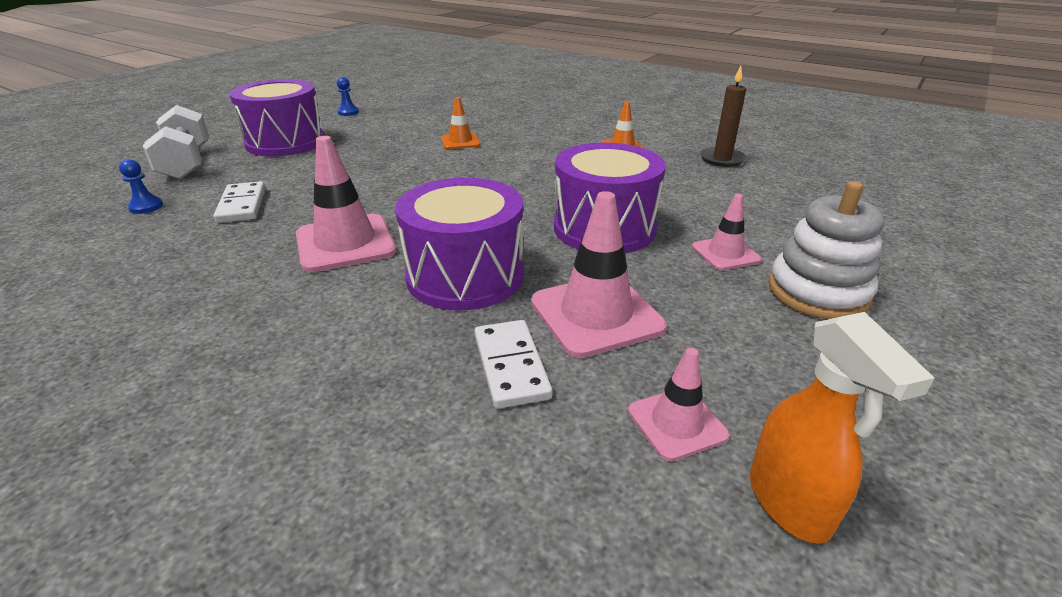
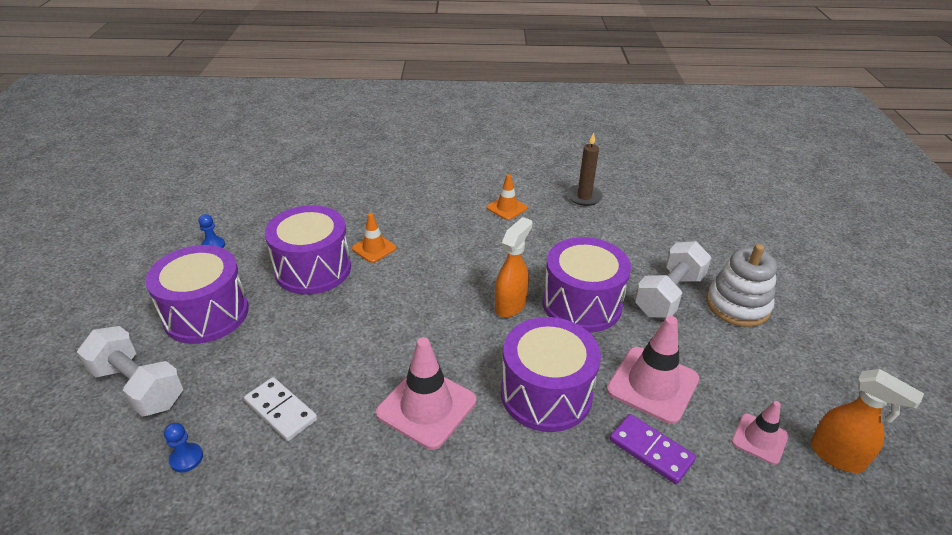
camera: 35 degrees left, 5 degrees up
white domino [474,320,553,409] -> purple domino [610,414,696,484]
pink traffic cone [692,194,762,270] -> white dumbbell [635,241,712,318]
none -> purple drum [265,205,351,295]
none -> orange spray bottle [495,217,533,318]

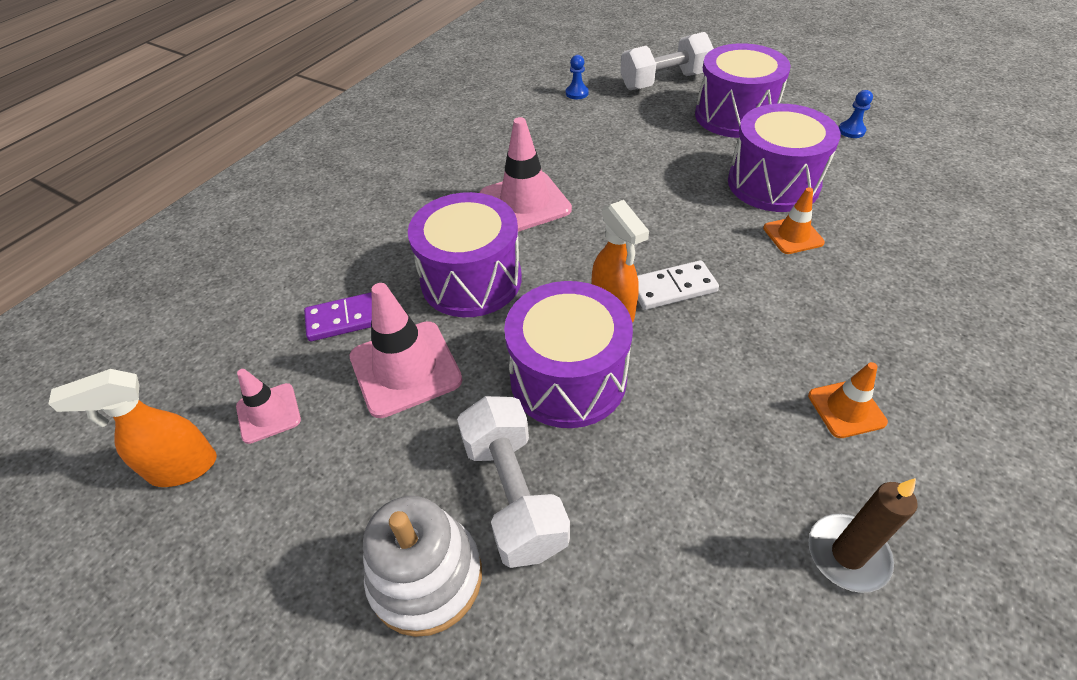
camera: 125 degrees right, 10 degrees up
white domino [244,377,317,441] -> white domino moved to [638,260,719,310]

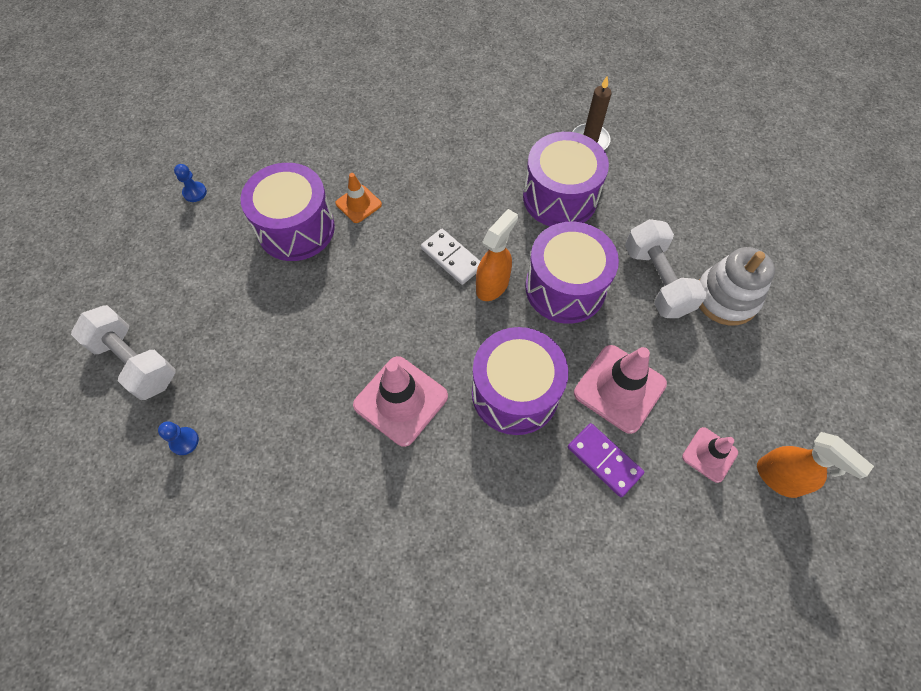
camera: 120 degrees left, 15 degrees up
white dumbbell [457,396,570,568] -> white dumbbell turned 60 degrees counterclockwise [625,219,707,318]
purple drum [695,43,791,138] -> purple drum moved to [523,132,609,226]
orange traffic cone [808,362,888,438] -> none

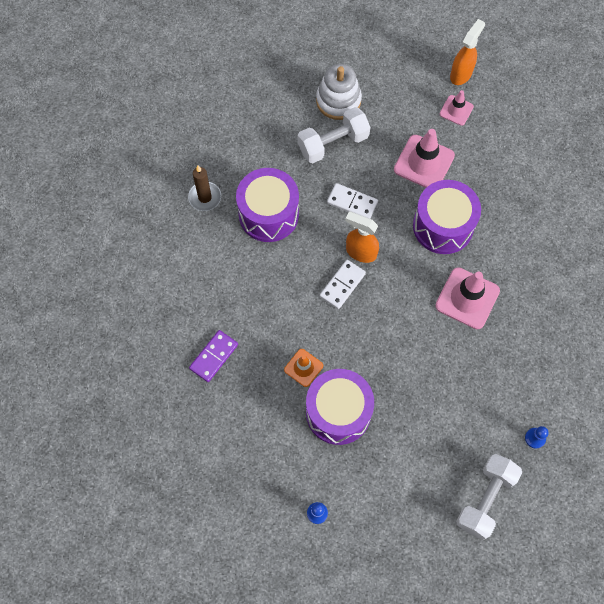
camera: 100 degrees left, 5 degrees up
purple drum [525,222,619,324] -> white domino [327,183,378,219]
purple domino [568,423,644,497] -> purple domino moved to [189,330,238,382]

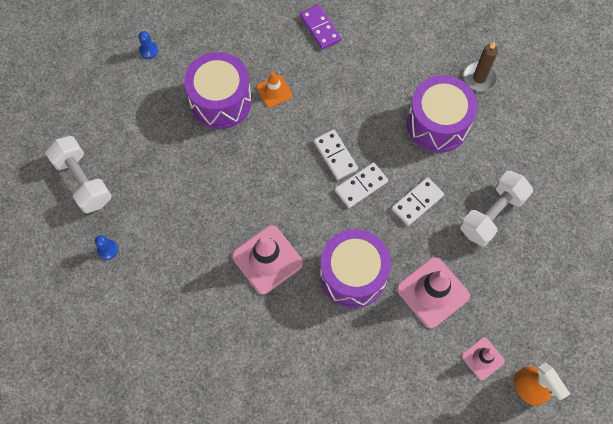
camera: 115 degrees right, 0 degrees up
white dumbbell [298,107,370,163] -> white dumbbell turned 45 degrees clockwise [460,171,533,246]
white stacking toy [316,64,362,120] -> none
orange spray bottle [345,212,379,263] -> white domino [335,162,388,208]

